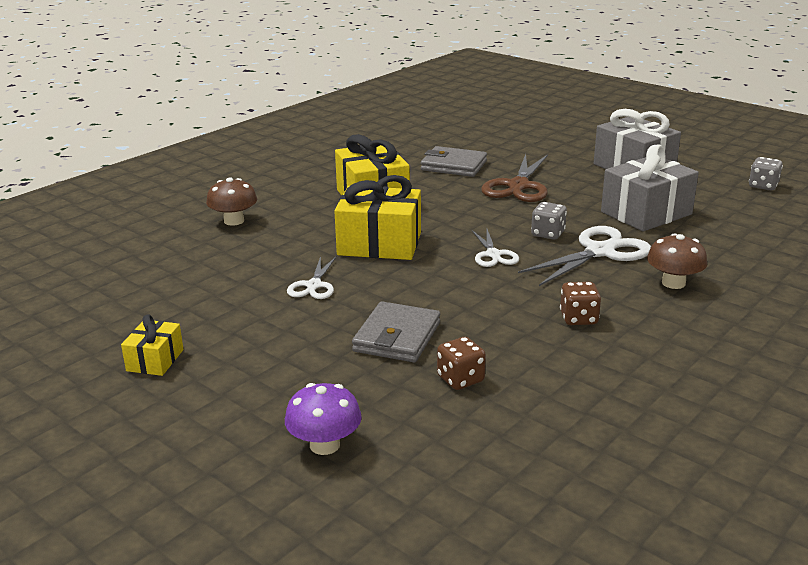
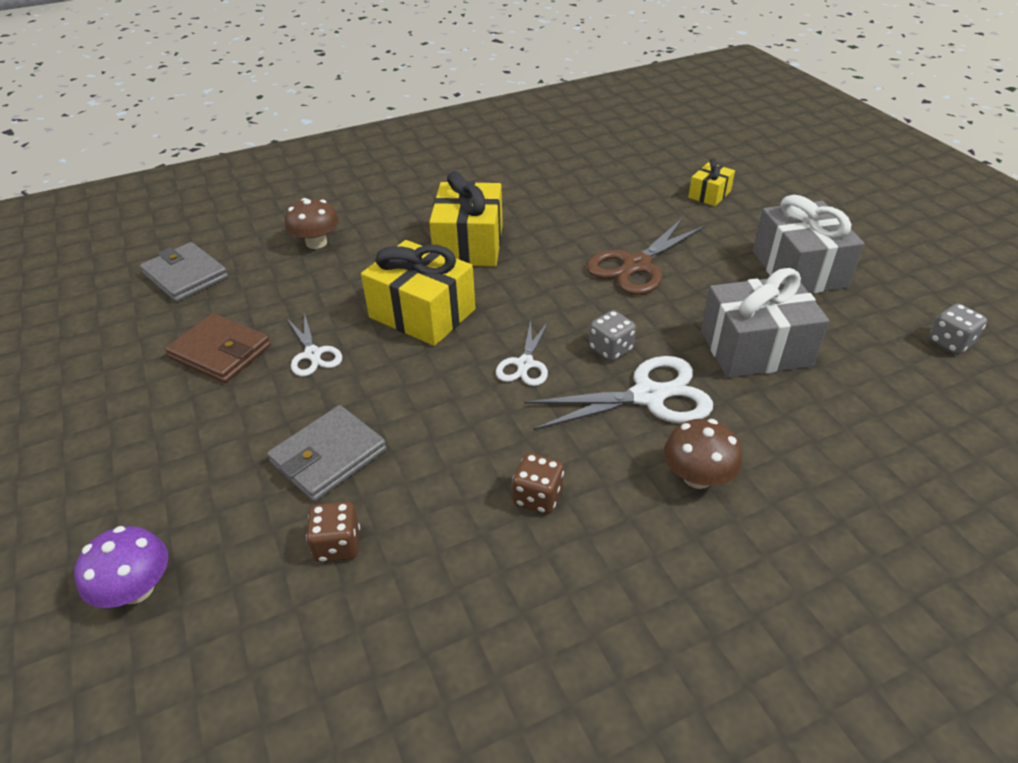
camera: 25 degrees right, 15 degrees up
yellow gift [121,314,184,376] -> yellow gift moved to [688,159,735,206]
white scissors [287,256,337,299] -> white scissors turned 60 degrees counterclockwise [287,313,342,377]
grey wallet [421,146,487,177] -> grey wallet moved to [140,242,228,302]
none -> brown wallet [165,313,271,383]

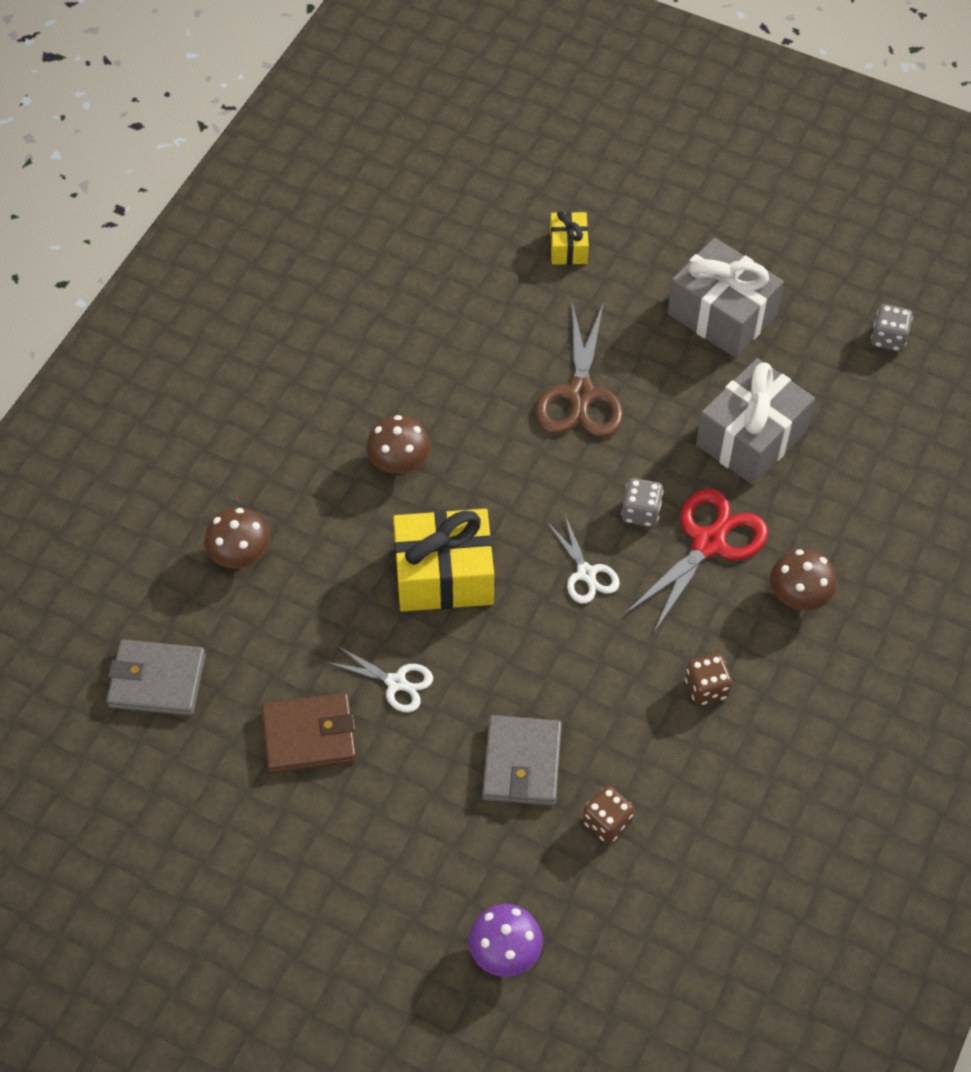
camera: 40 degrees left, 15 degrees up
yellow gift [429,171,503,267] -> brown mushroom [366,415,430,473]
white scissors [524,356,713,430] -> red scissors [625,489,768,634]

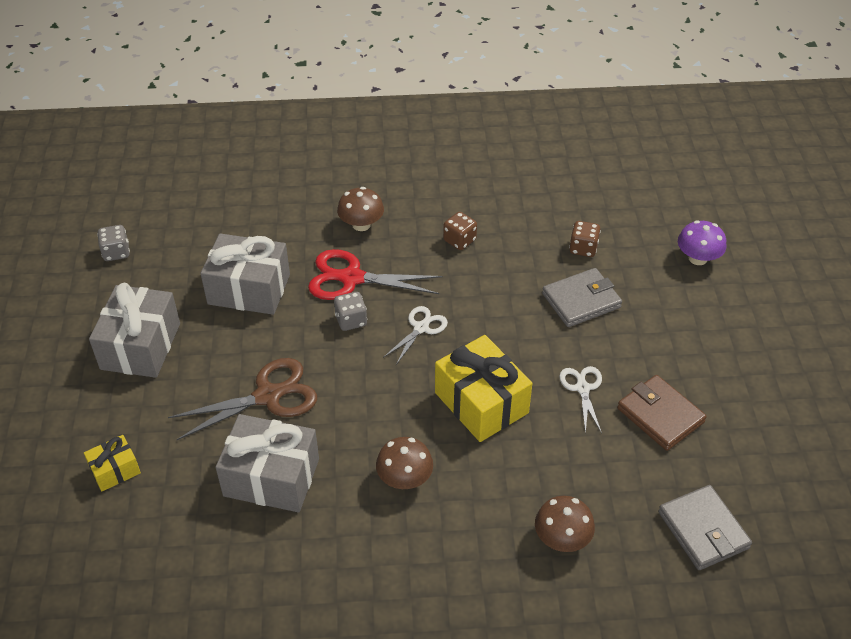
camera: 120 degrees left, 10 degrees down
none -> grey gift [216,414,319,512]

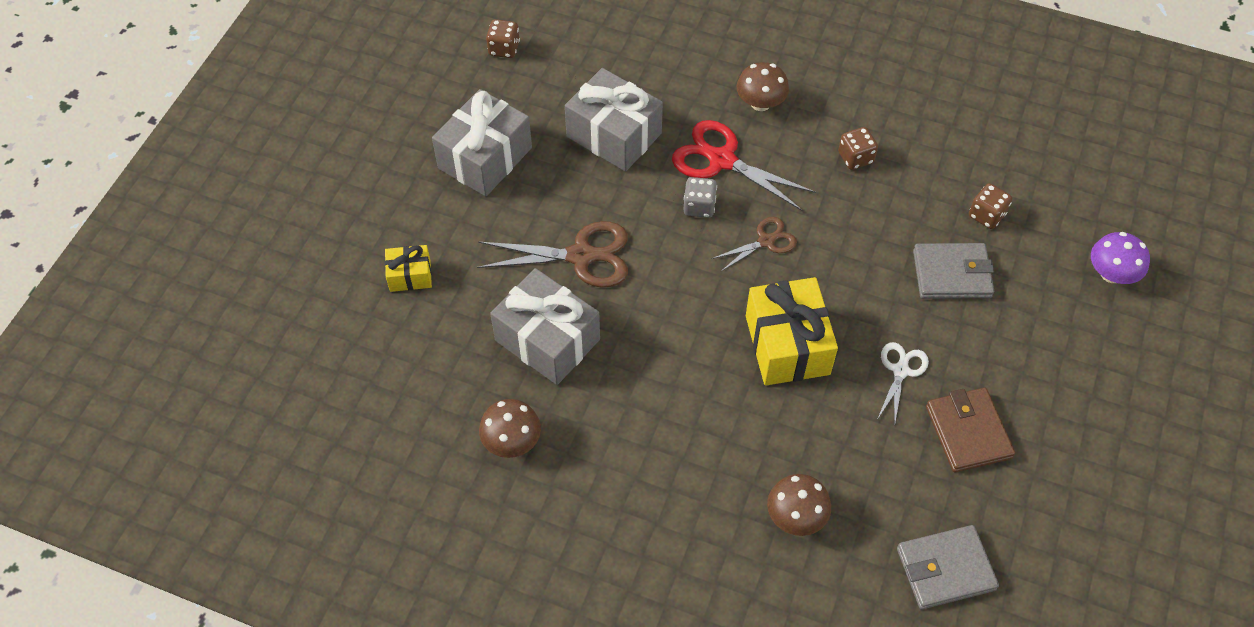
camera: 25 degrees right, 10 degrees up
grey dice [97,225,130,261] -> brown dice [486,19,520,58]
brown mushroom [376,437,433,489] -> brown mushroom moved to [479,399,541,458]
white scissors [383,306,448,365] -> brown scissors [712,217,797,271]
grey wallet [658,485,752,570] -> grey wallet turned 75 degrees clockwise [897,525,999,609]

